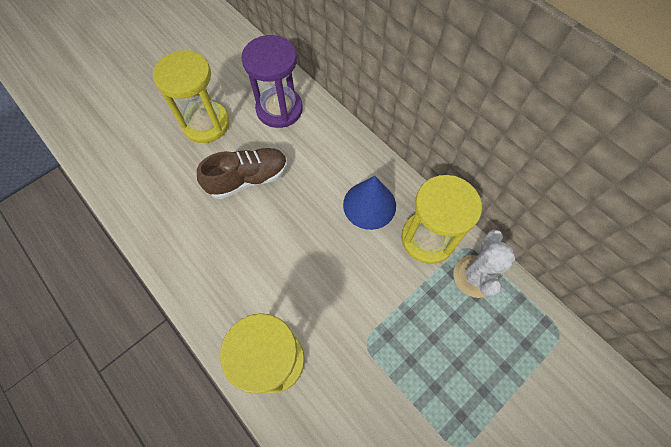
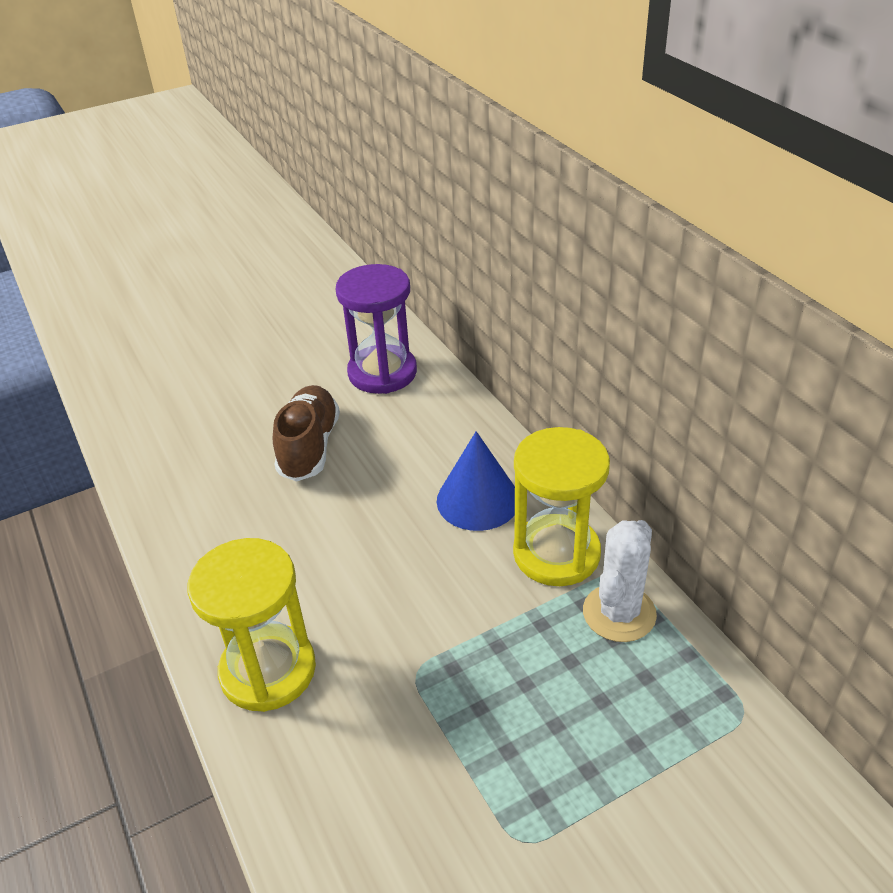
camera: 15 degrees right, 25 degrees down
yellow hourglass [153,50,230,143] -> none
brown shoe [197,148,287,199] -> brown shoe turned 75 degrees counterclockwise [273,385,340,482]

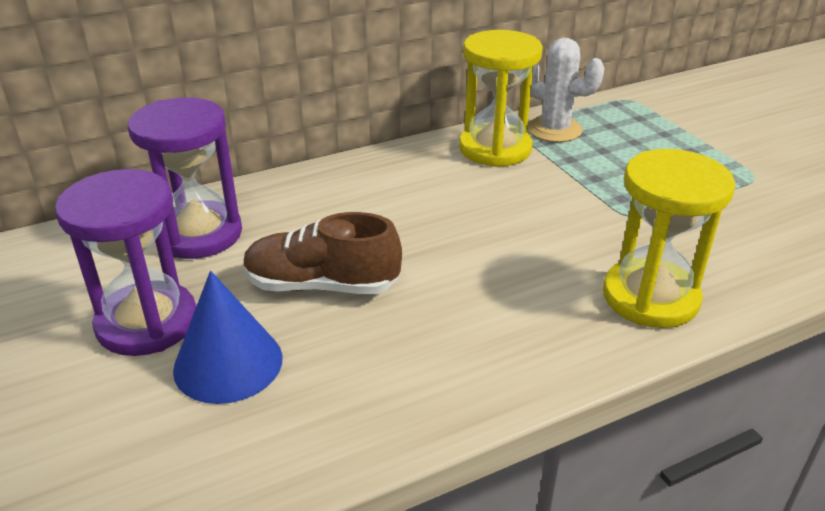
camera: 90 degrees left, 5 degrees down
blue cone [437,431,515,531] -> blue cone moved to [173,271,283,404]
none -> purple hourglass [55,169,196,356]

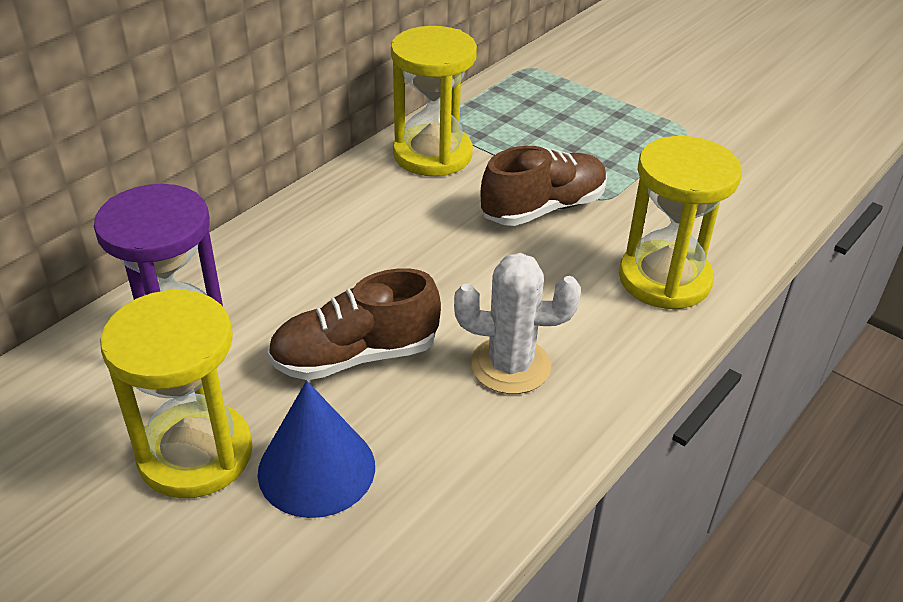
camera: 25 degrees left, 5 degrees up
purple hourglass [55,169,196,356] -> yellow hourglass [100,289,253,498]
white cactus [528,38,605,142] -> white cactus moved to [454,253,581,394]
none -> brown shoe [481,146,607,226]

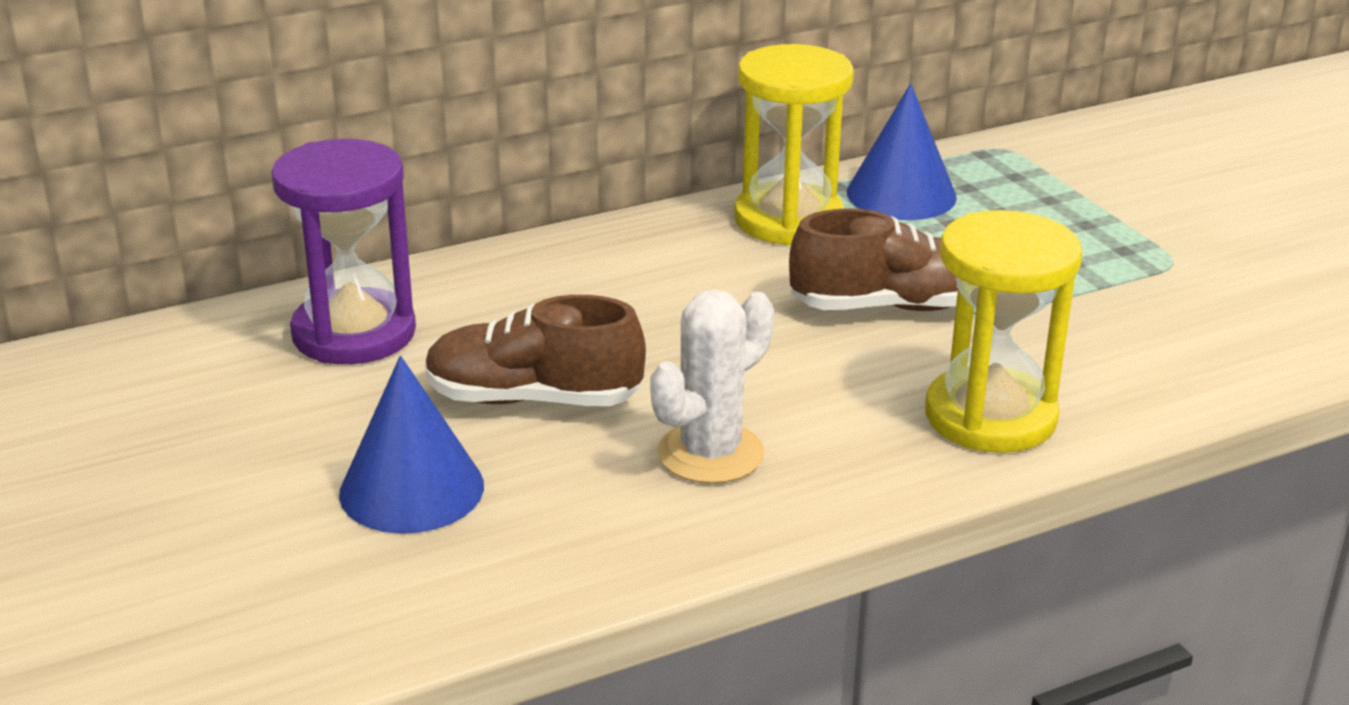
camera: 25 degrees right, 10 degrees down
yellow hourglass [100,289,253,498] -> none
white cactus [454,253,581,394] -> white cactus turned 75 degrees counterclockwise [650,289,774,484]
none -> blue cone [847,83,957,220]

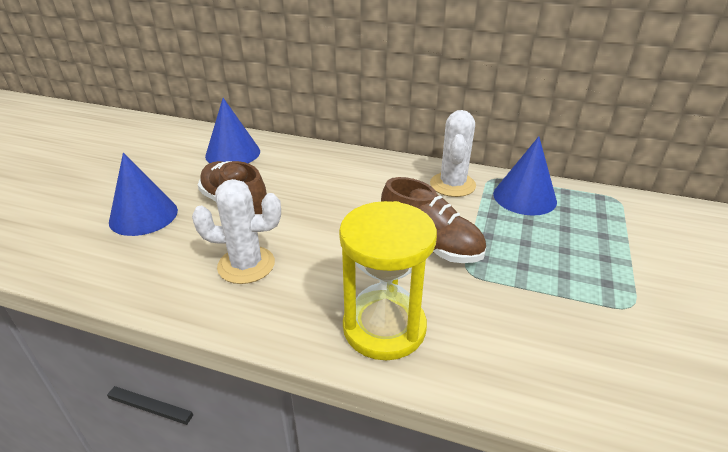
camera: 45 degrees right, 5 degrees up
purple hourglass [271,139,416,364] -> blue cone [205,98,260,163]
yellow hourglass [734,44,854,246] -> white cactus [430,110,476,197]

